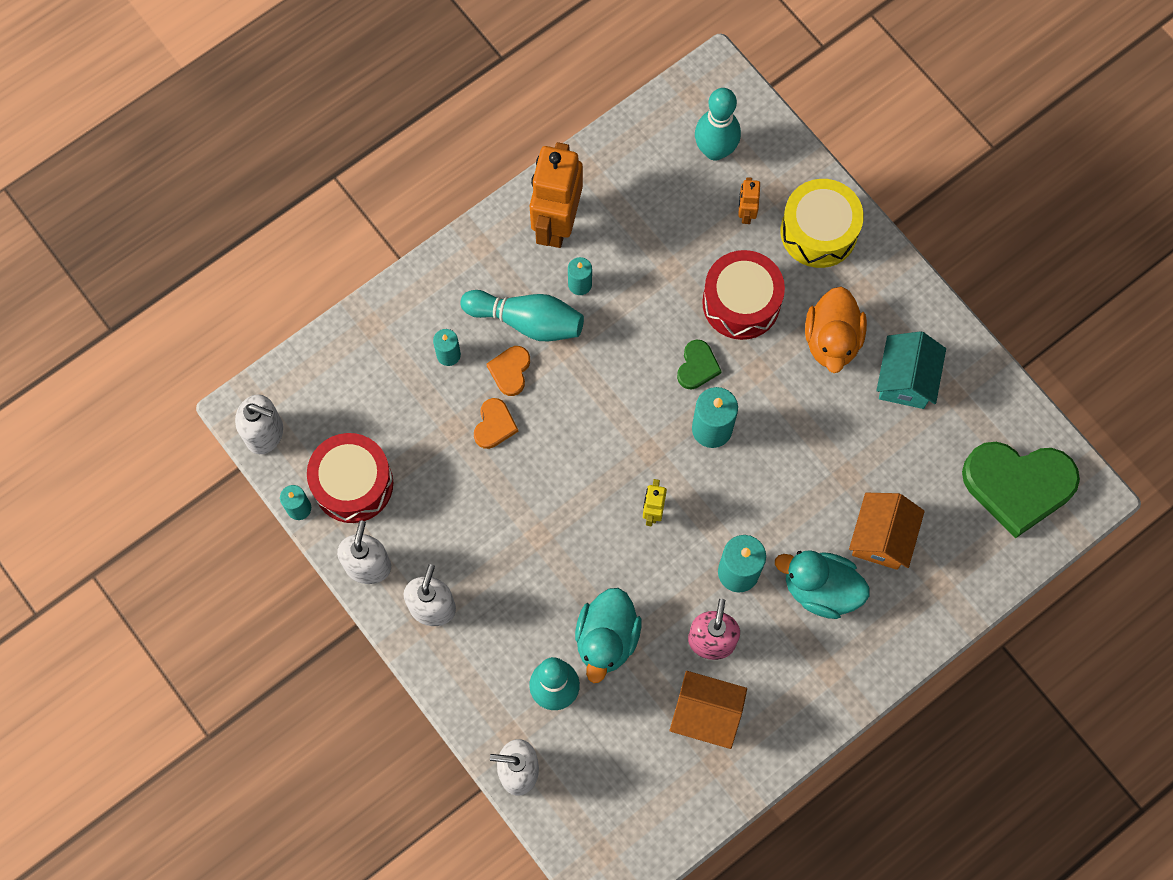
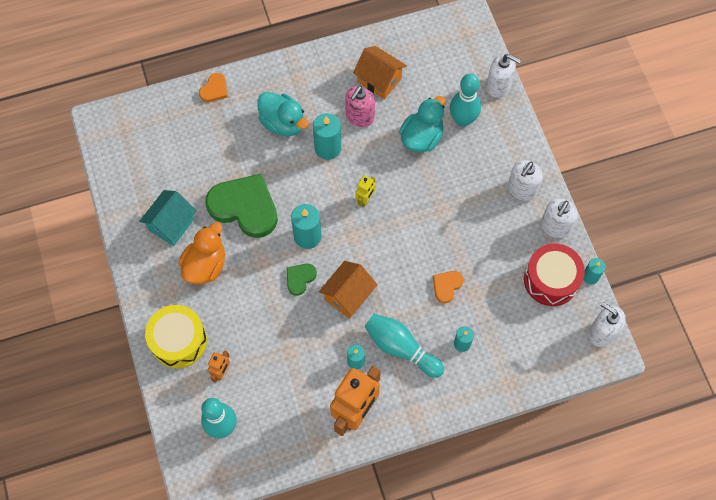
camera: 160 degrees left, 5 degrees down
orange heart [486,346,530,396] -> orange heart moved to [199,73,228,102]
red drum [702,250,785,340] -> none
orange house [849,493,925,570] -> orange house moved to [319,261,377,319]
green heart [962,442,1080,538] -> green heart moved to [205,174,278,238]

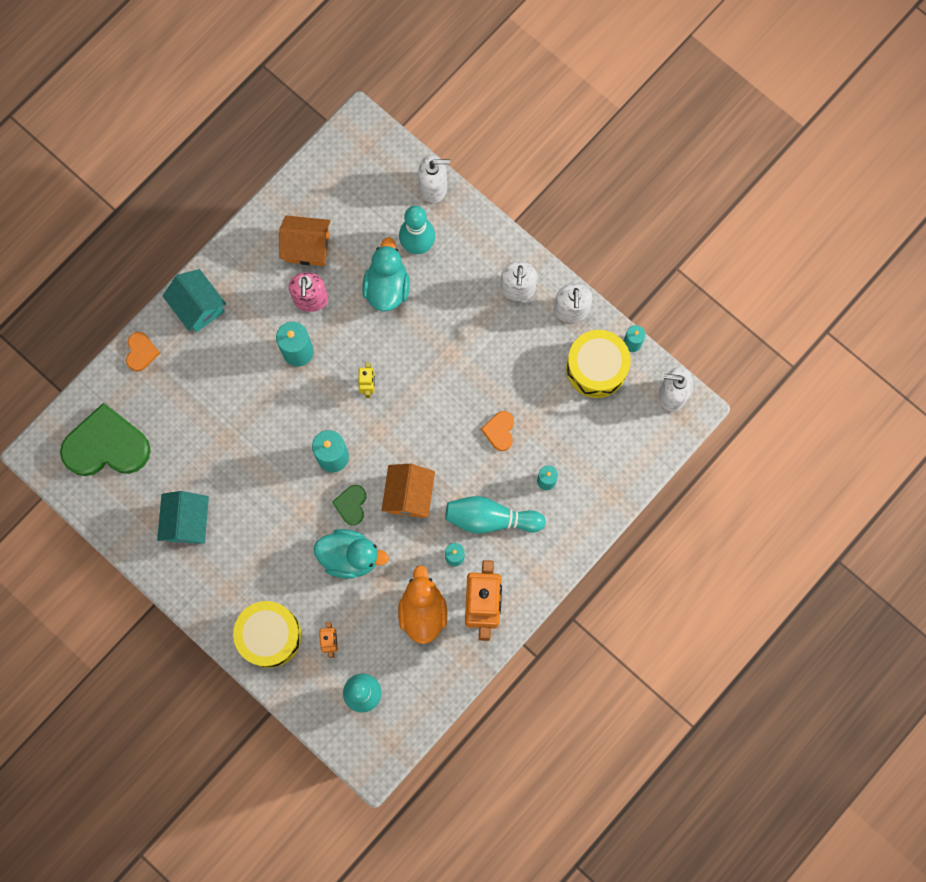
camera: 30 degrees left, 10 degrees up
orange duck [179,222,225,284] -> orange duck moved to [398,565,447,644]
green heart [205,174,278,238] -> green heart moved to [60,403,151,476]
turquoise duck [257,92,309,136] -> turquoise duck moved to [314,529,389,579]
red drum [524,244,585,306] -> yellow drum [566,330,631,398]
none -> turquoise house [162,269,226,332]

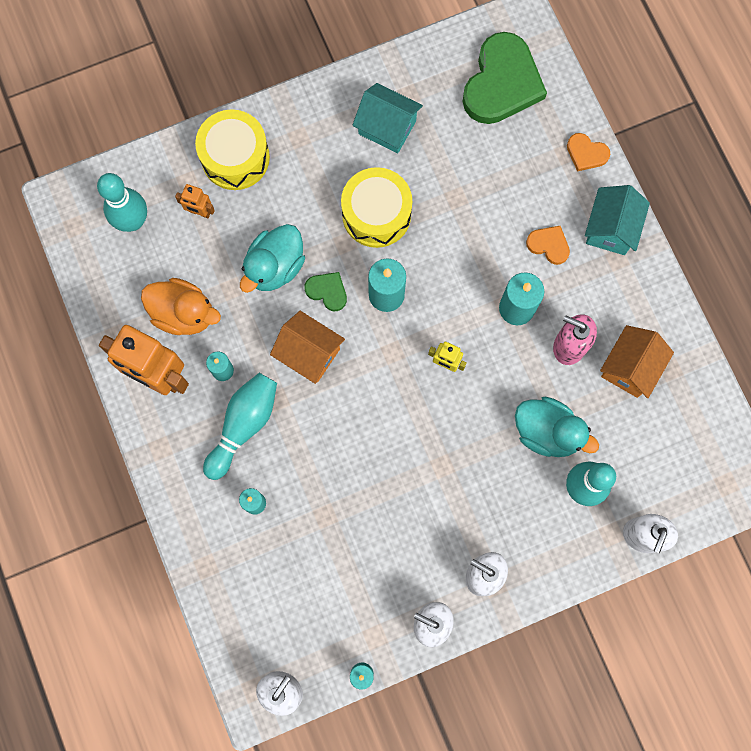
camera: 115 degrees right, 0 degrees up
turquoise house [162,269,226,332] -> turquoise house turned 60 degrees counterclockwise [585,185,650,255]
orange heart [481,411,514,451] -> orange heart moved to [526,226,570,265]
yellow drum [566,330,631,398] -> yellow drum moved to [341,167,413,248]

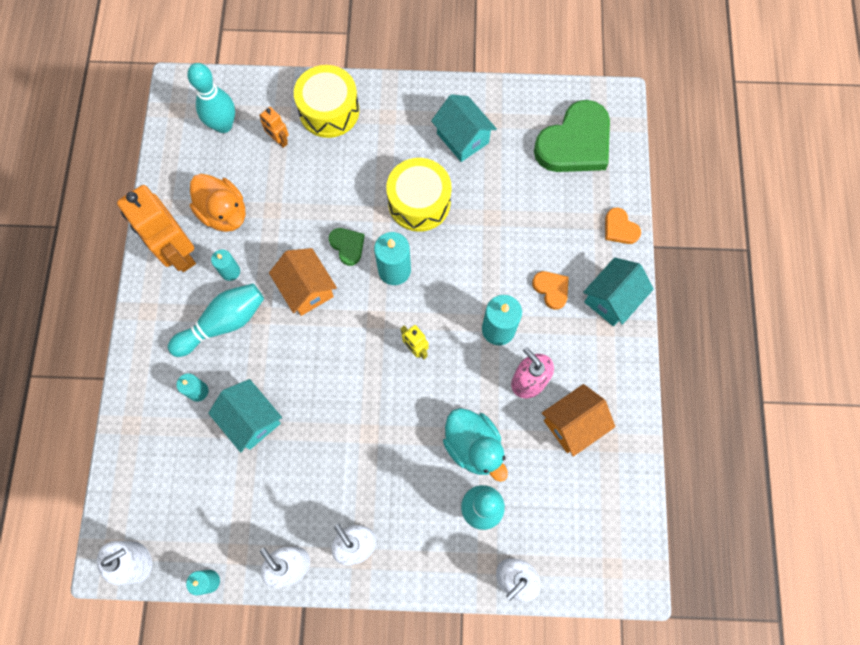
camera: 25 degrees right, 5 degrees down
turquoise duck [240,224,305,293] -> none
none -> turquoise house [208,379,282,453]

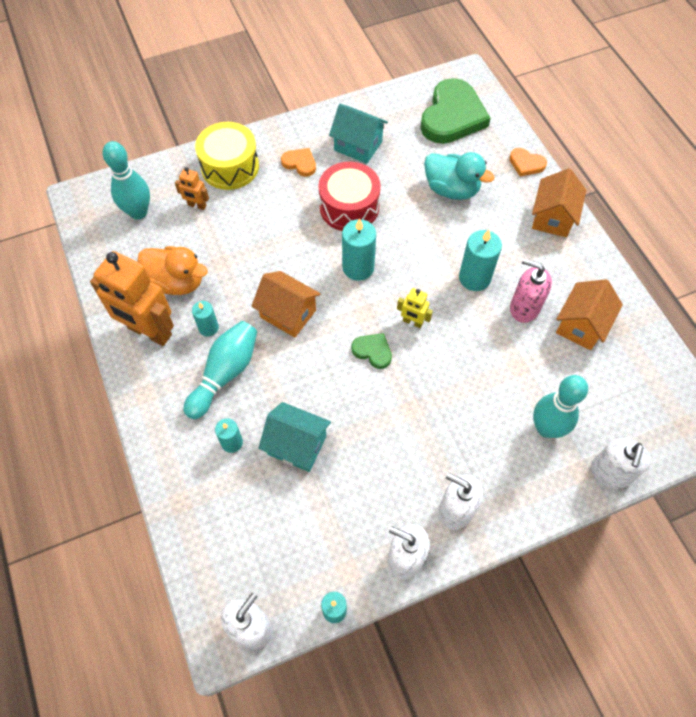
camera: 25 degrees left, 10 degrees down
green heart [329,228,365,266] -> green heart moved to [352,333,392,369]
yellow drum [386,158,452,232] -> red drum [318,162,381,231]
turquoise duck [443,408,508,482] -> turquoise duck moved to [424,152,494,200]
orange heart [532,271,569,310] -> orange heart moved to [281,148,316,177]
turquoise house [583,258,654,326] -> orange house [532,168,586,237]

